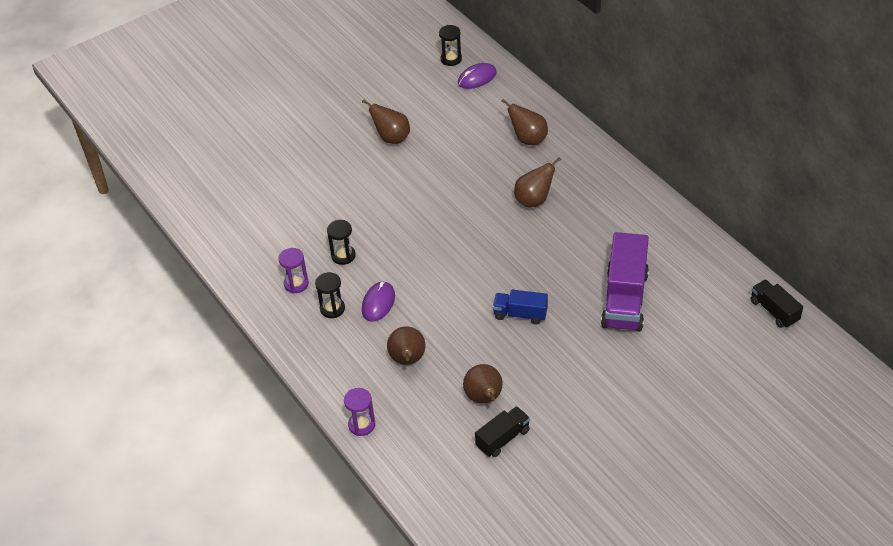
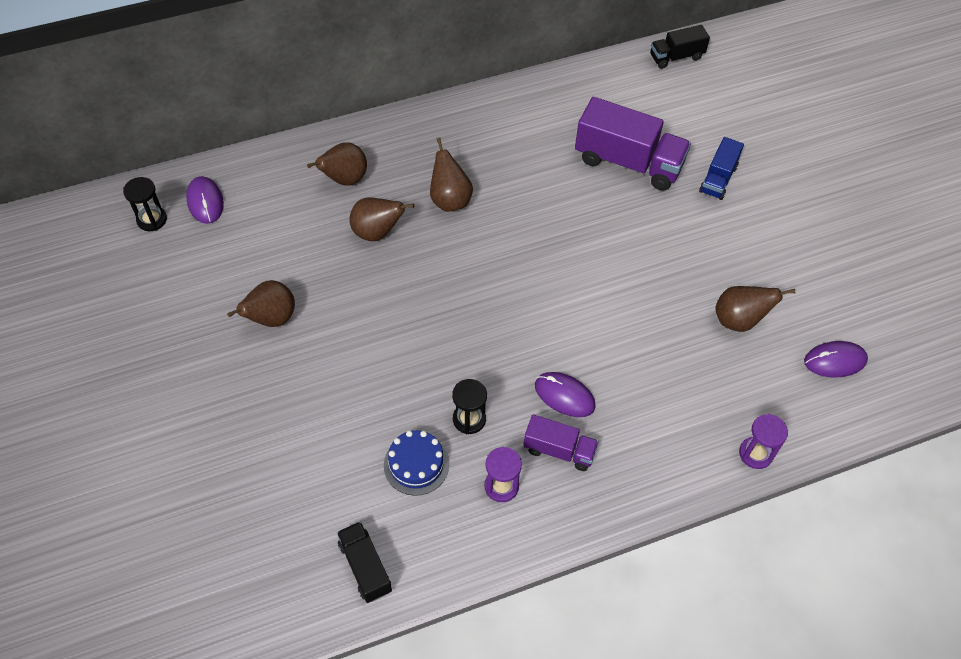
camera: 80 degrees left, 10 degrees up
black hourglass [315,272,345,318] -> purple truck [523,414,599,471]
brown pear [387,326,425,365] -> brown pear moved to [349,197,414,241]
black truck [475,406,530,457] -> black truck moved to [337,521,392,603]
blue truck [493,290,548,324] -> blue truck moved to [699,137,744,200]
none -> blue cake [384,430,449,496]
none -> purple mouse [804,341,868,378]

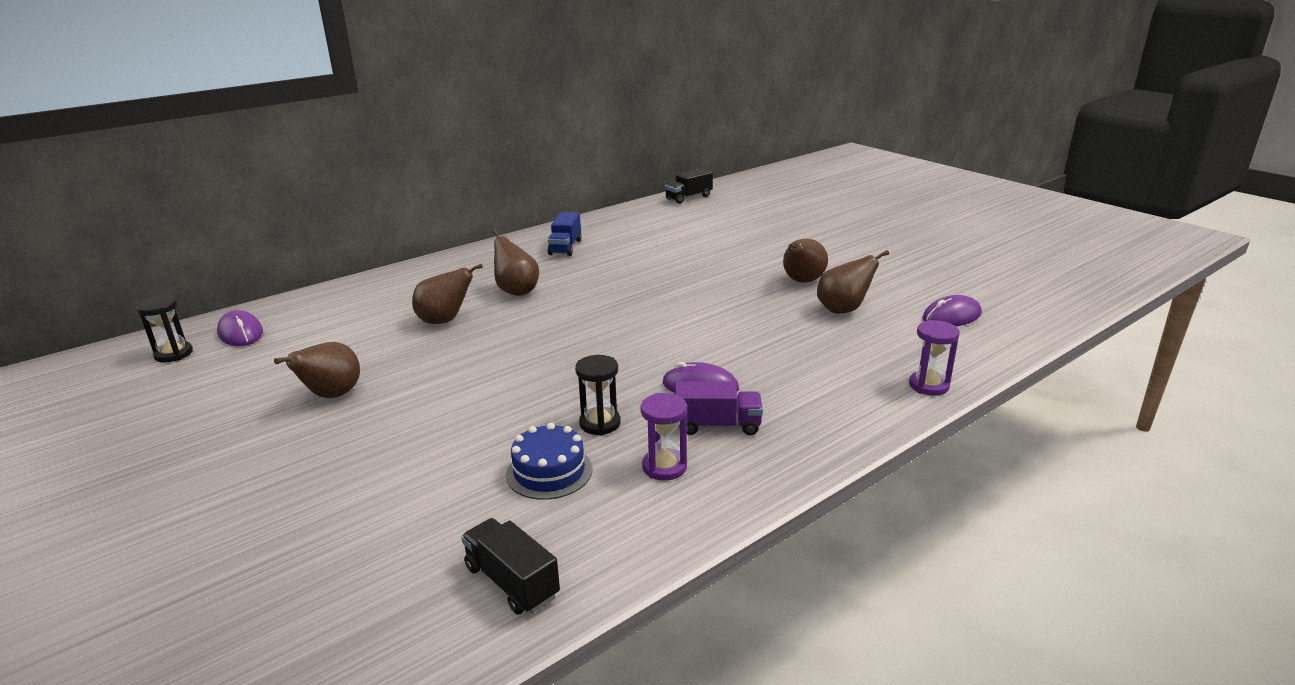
camera: 15 degrees left, 30 degrees down
brown pear [307,142,367,186] -> brown pear moved to [783,239,828,283]
purple truck [575,97,691,191] -> none
blue truck [699,137,744,200] -> blue truck moved to [548,212,582,256]

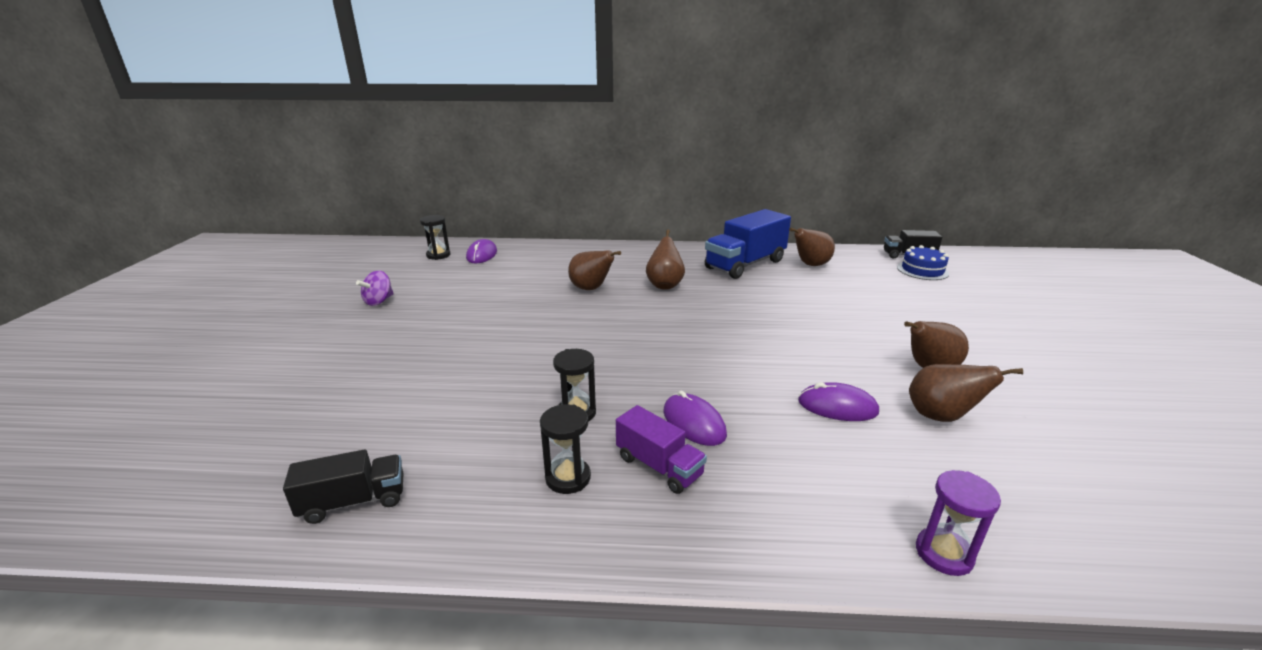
camera: 40 degrees right, 0 degrees up
brown pear [274,342,360,398] -> brown pear moved to [789,228,835,266]
black truck [461,518,560,615] -> black truck turned 75 degrees clockwise [283,449,403,524]
blue cake [506,423,593,500] -> blue cake moved to [897,245,949,280]
blue truck [548,212,582,256] -> blue truck [705,209,791,279], size x1.82
purple hourglass [641,393,687,481] -> black hourglass [540,404,591,494]
purple mouse [922,295,982,326] -> purple mouse moved to [798,382,879,421]
none -> purple spinning top [356,270,394,306]

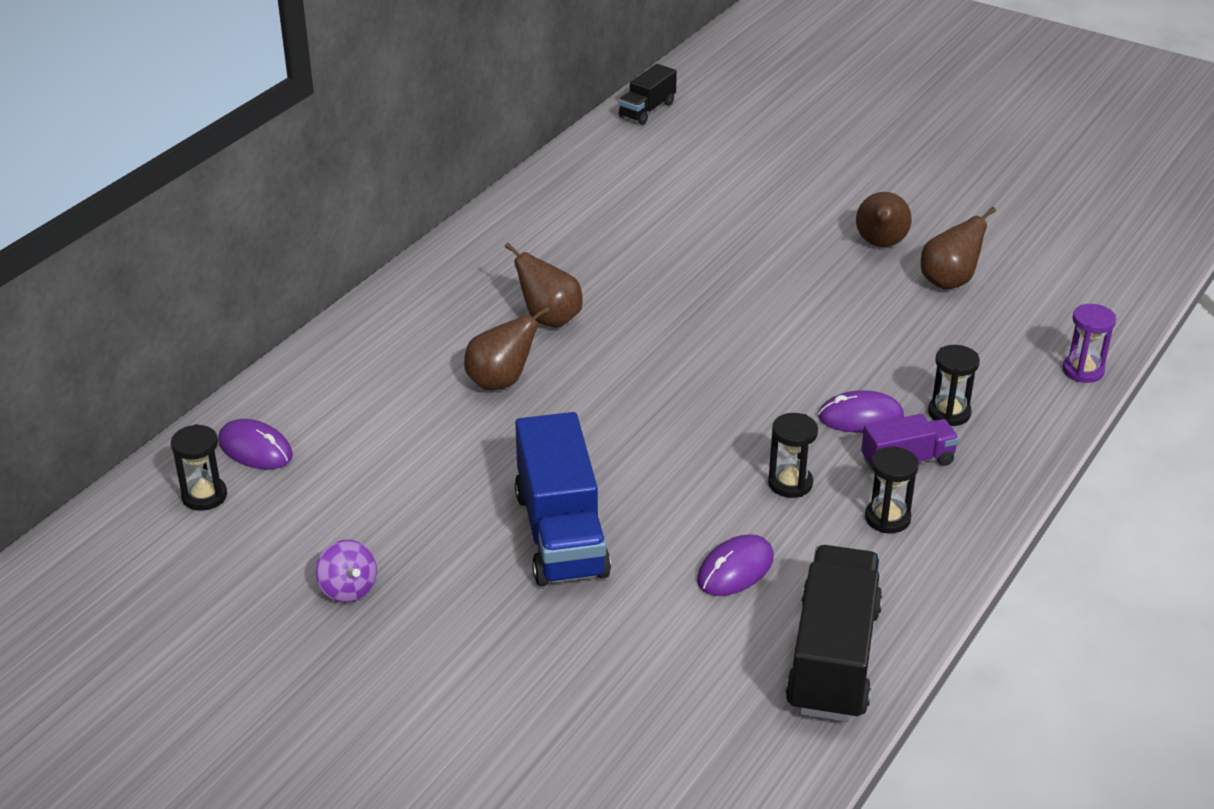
camera: 60 degrees left, 10 degrees up
black truck [283,449,403,524] -> black truck [785,545,883,722], size x1.82
blue truck [705,209,791,279] -> blue truck moved to [515,412,611,586]
brown pear [789,228,835,266] -> none
purple mouse [798,382,879,421] -> purple mouse moved to [697,534,774,596]
blue cake [897,245,949,280] -> none
none -> black hourglass [928,345,980,426]

